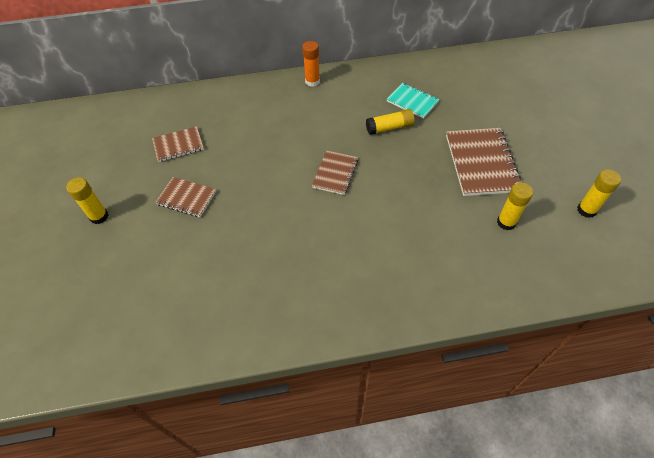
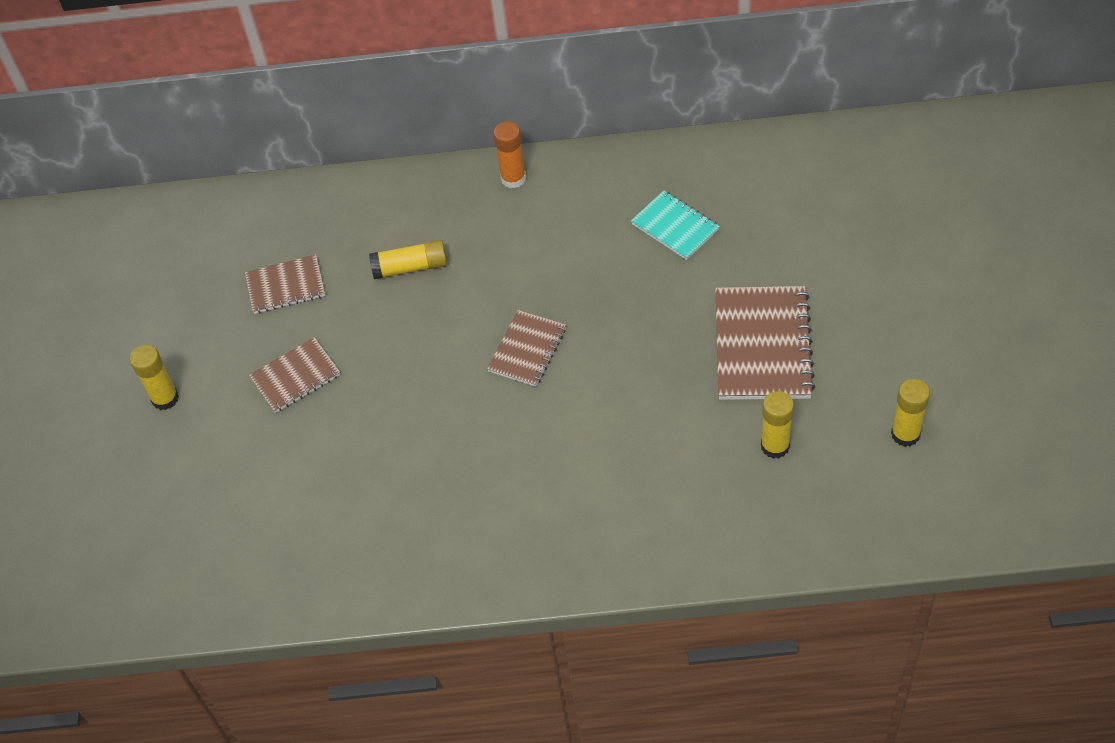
camera: 10 degrees right, 0 degrees up
brown notebook [155,177,216,217] -> brown notebook turned 60 degrees counterclockwise [249,337,341,413]
yellow glue stick [366,109,415,135] -> yellow glue stick moved to [369,240,447,279]

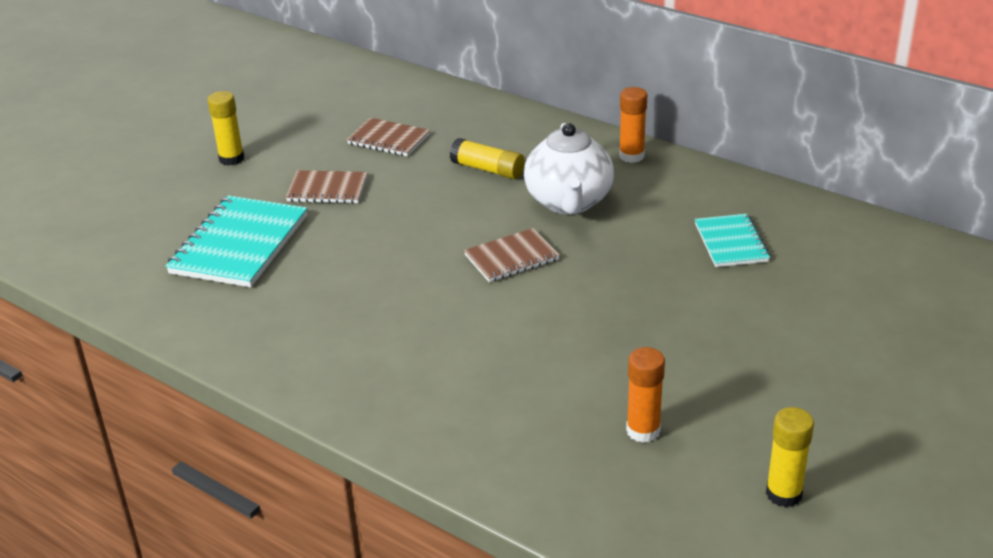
camera: 35 degrees right, 20 degrees down
brown notebook [715,286,815,400] -> none
yellow glue stick [761,391,794,459] -> orange glue stick [626,347,665,443]
none -> turquoise notebook [166,196,307,287]
none -> white teapot [524,123,614,214]

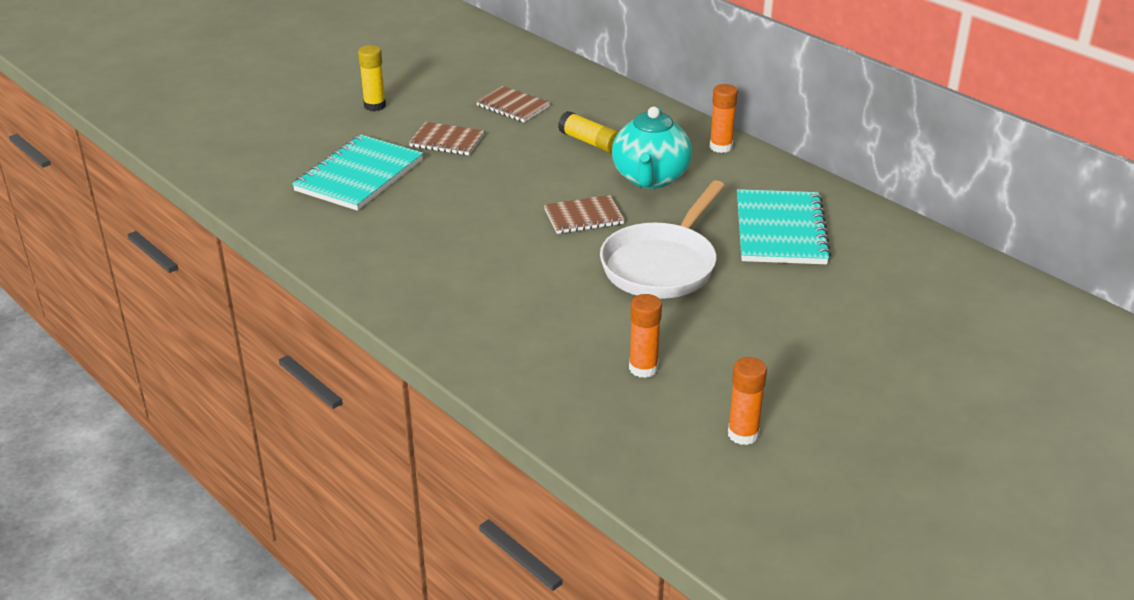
camera: 10 degrees right, 0 degrees up
white teapot [524,123,614,214] -> turquoise teapot [612,107,692,189]
turquoise notebook [695,214,770,267] -> turquoise notebook [737,189,832,264], size x1.69
yellow glue stick [766,407,814,507] -> orange glue stick [728,357,767,445]
none -> white pan [600,180,725,299]

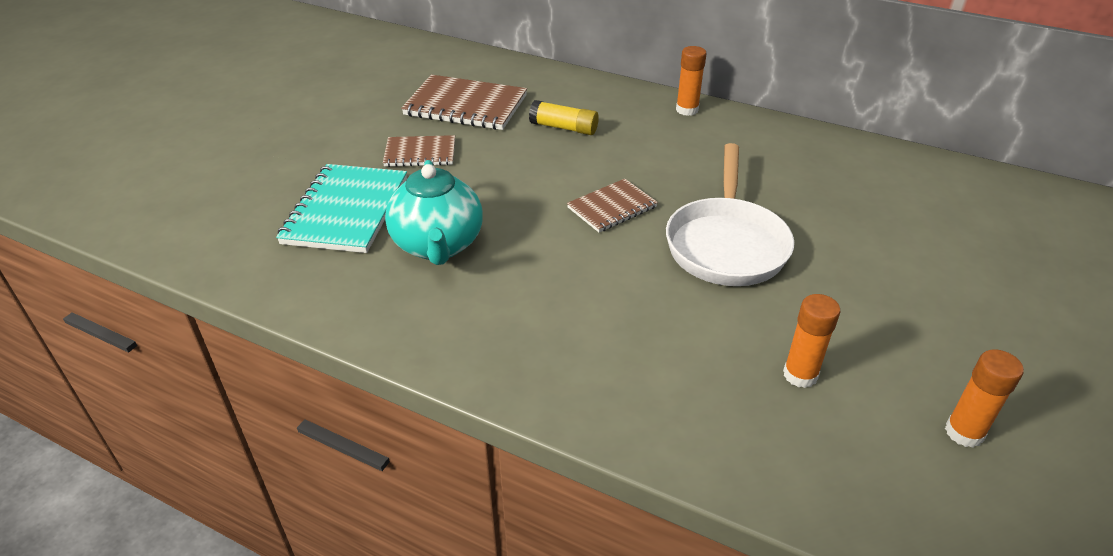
camera: 20 degrees left, 5 degrees up
yellow glue stick [358,45,386,111] -> none
brown notebook [476,86,550,122] -> brown notebook [401,75,527,130], size x1.69
turquoise teapot [612,107,692,189] -> turquoise teapot moved to [385,160,483,265]
turquoise notebook [737,189,832,264] -> none

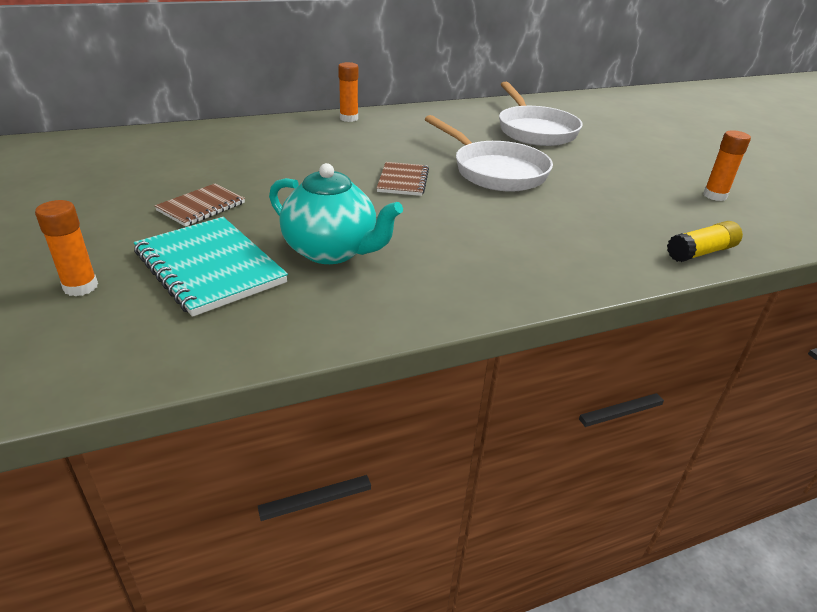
camera: 50 degrees left, 5 degrees down
brown notebook [401,75,527,130] -> none
yellow glue stick [529,100,599,135] -> yellow glue stick moved to [667,221,743,262]
orange glue stick [783,294,840,388] -> orange glue stick moved to [35,200,98,296]
none -> white pan [499,82,583,146]

